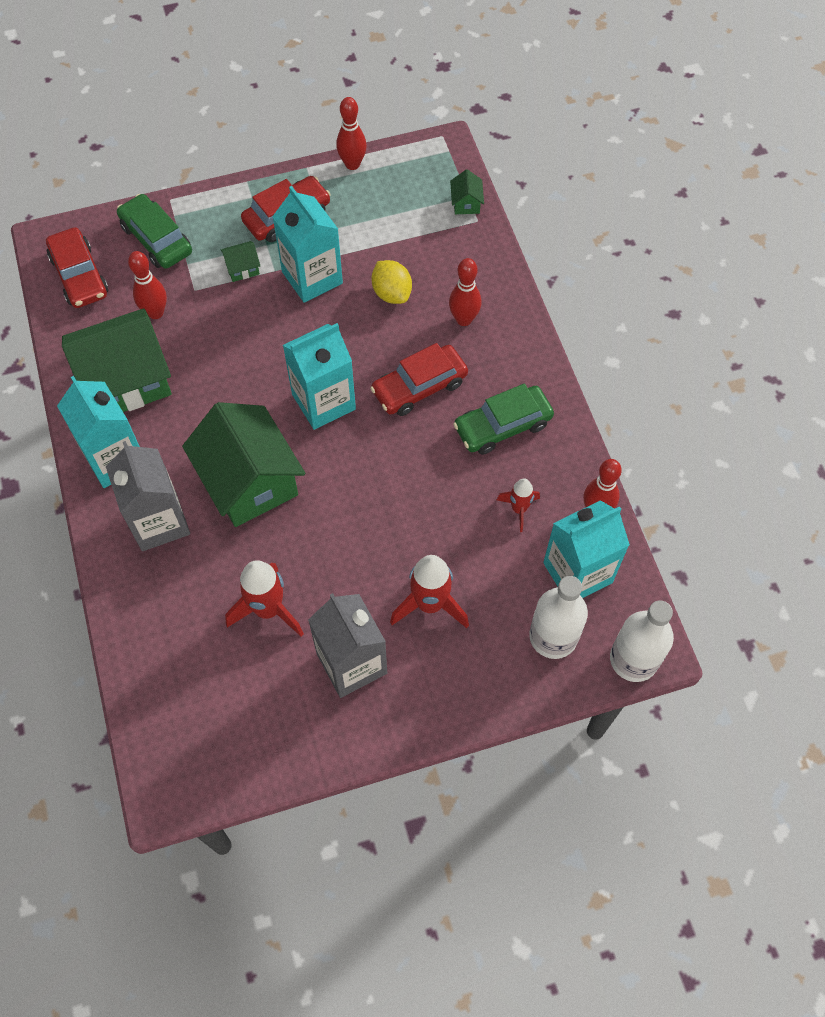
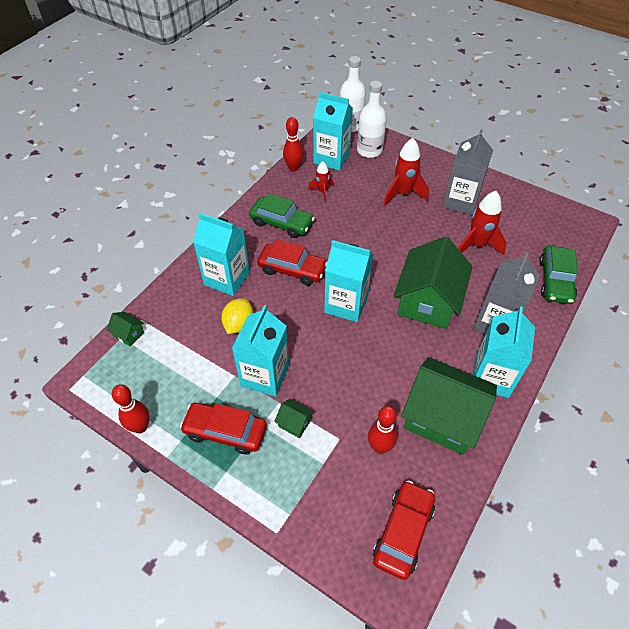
camera: 130 degrees left, 10 degrees down
green car [117,194,192,269] -> green car moved to [539,246,578,304]
red bowling pin [449,258,481,326] -> turquoise carton [193,213,250,296]
green house [450,169,484,214] -> green house turned 75 degrees clockwise [107,312,144,346]

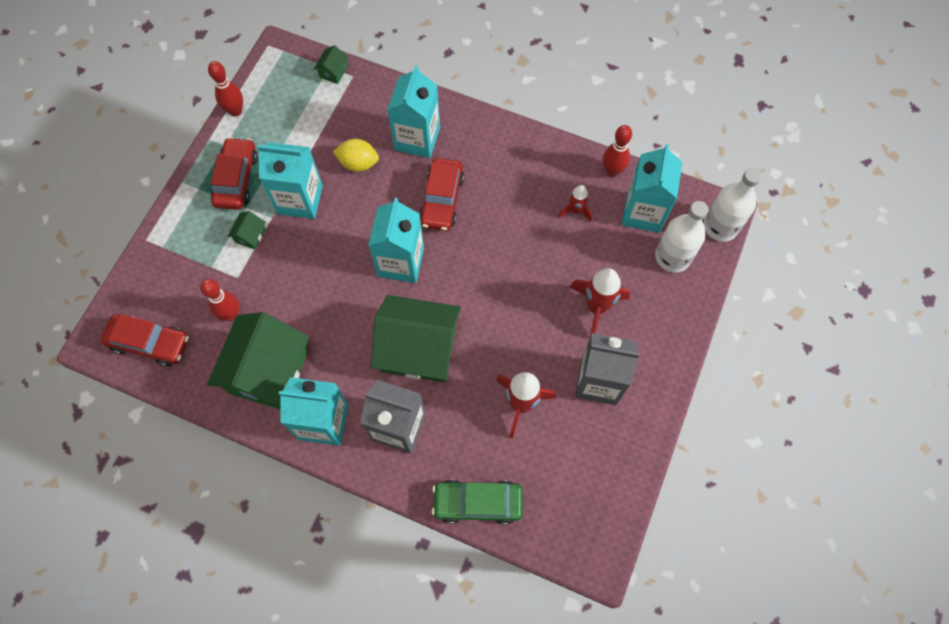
camera: 80 degrees right, 15 degrees up
green car [249,193,315,238] -> none

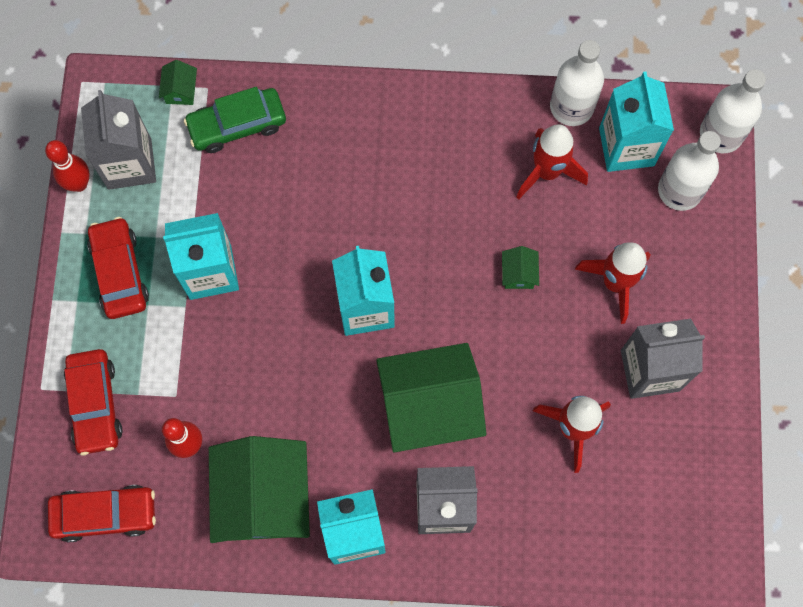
camera: 20 degrees left, 5 degrees up
green house [227,211,266,249] -> green house moved to [502,246,539,289]
yellow lemon [333,139,379,172] -> none
turquoise carton [387,65,440,158] -> none
red car [419,158,464,231] -> red car moved to [64,349,122,455]
green car [432,480,523,525] -> green car moved to [184,87,286,153]
red rocket [558,185,592,222] -> red rocket [517,124,588,199], size x1.72
red bowling pin [603,125,632,177] -> white bottle [550,40,604,126]
none -> grey carton [81,90,156,190]

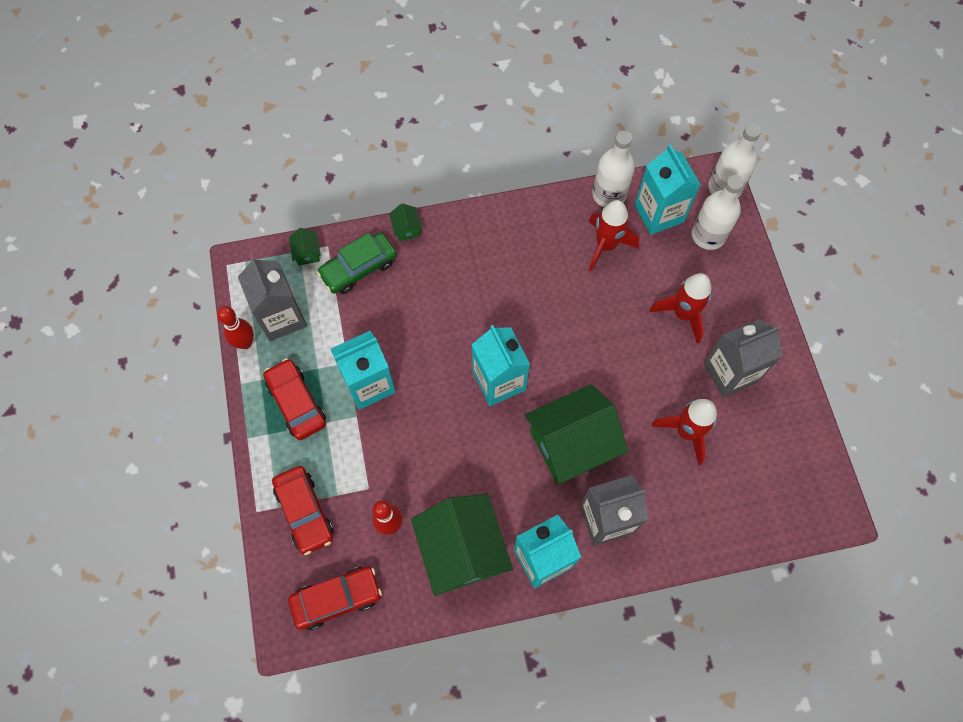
camera: 15 degrees left, 5 degrees down
green house [502,246,539,289] -> green house moved to [389,203,422,241]

